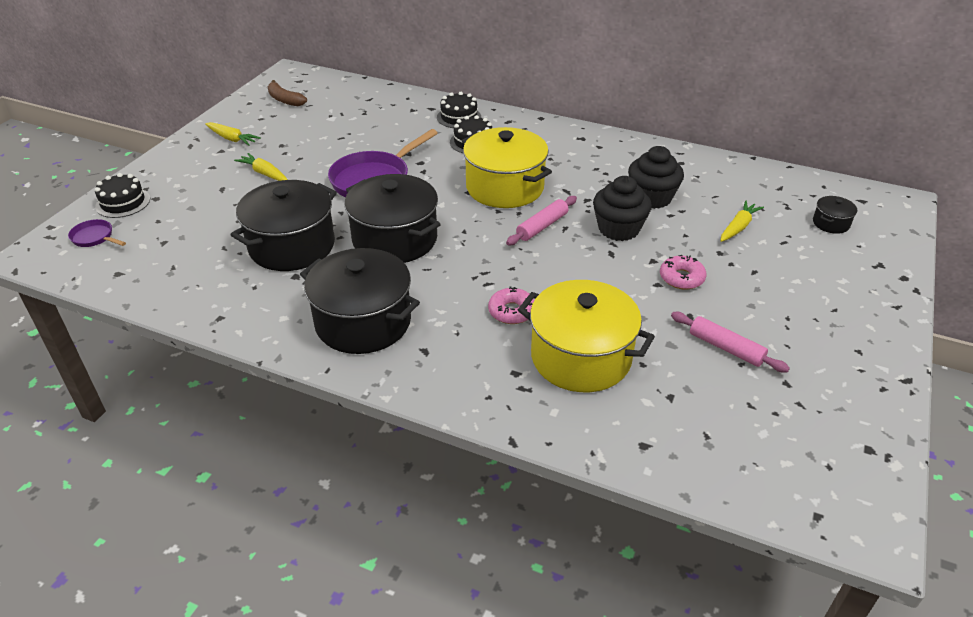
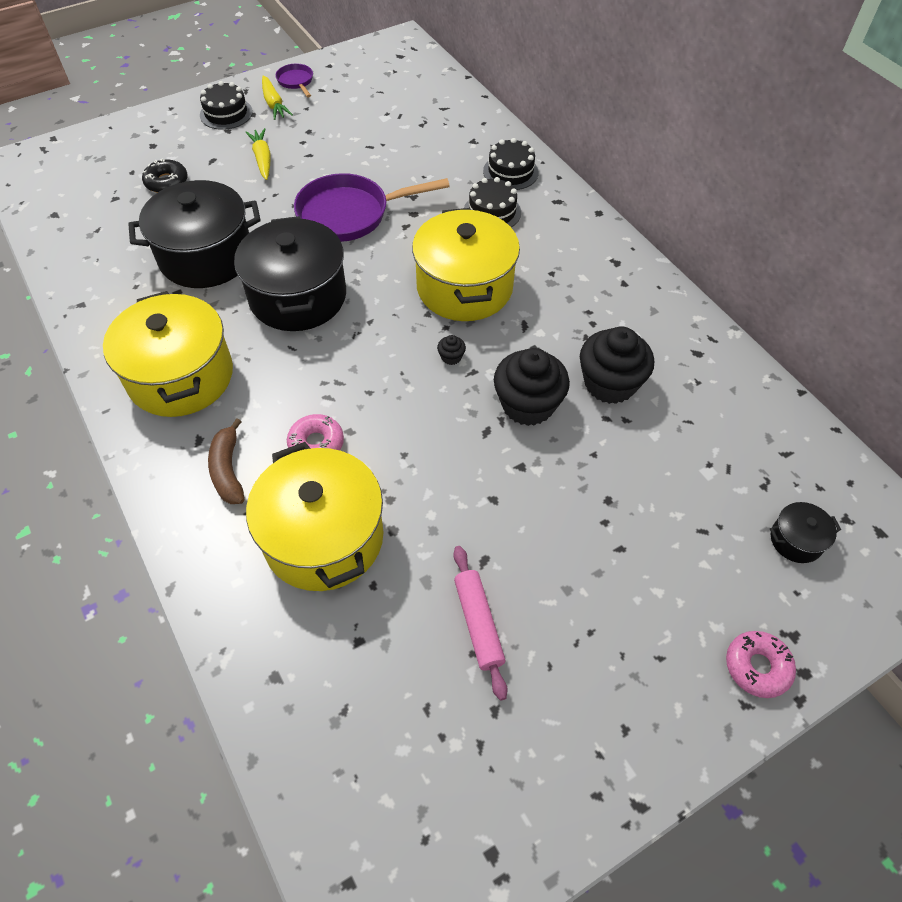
camera: 35 degrees right, 15 degrees up
purple pan [68,219,126,247] -> purple pan moved to [275,64,313,97]
black cake [94,173,150,218] -> black cake moved to [200,81,253,130]
brown banana [268,80,307,106] -> brown banana moved to [208,418,244,504]
black pot [300,248,420,354] -> yellow pot [103,291,233,417]
pink rolling pin [506,196,577,245] -> black cupcake [437,335,466,365]
pink donut [660,255,707,290] -> pink donut moved to [726,631,796,698]
yellow carrot [720,201,764,242] -> none
none -> black donut [142,159,188,193]

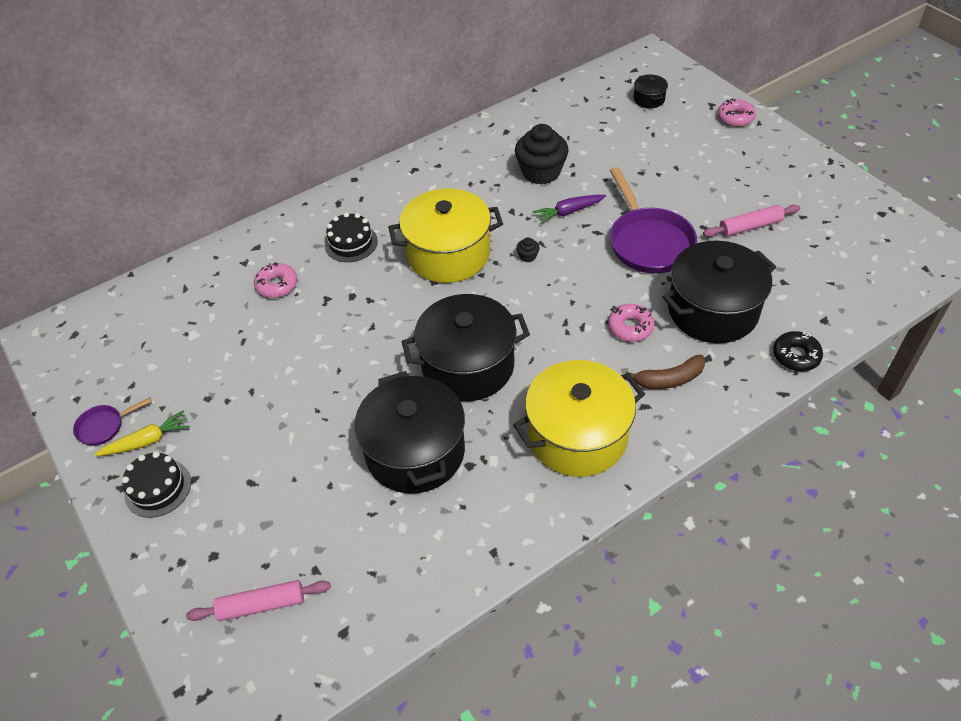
camera: 90 degrees left, 5 degrees down
black donut [142,159,188,193] -> black donut moved to [773,331,823,371]
yellow carrot [245,128,271,180] -> none
yellow pot [246,442,383,591] -> black pot [663,241,776,343]
purple pan [294,173,450,242] -> purple pan moved to [610,167,697,274]
black cake [483,138,539,190] -> none
black cupcake [494,348,570,426] -> purple carrot [532,195,606,224]
none -> pink rolling pin [186,580,331,621]
none -> pink donut [254,262,298,298]

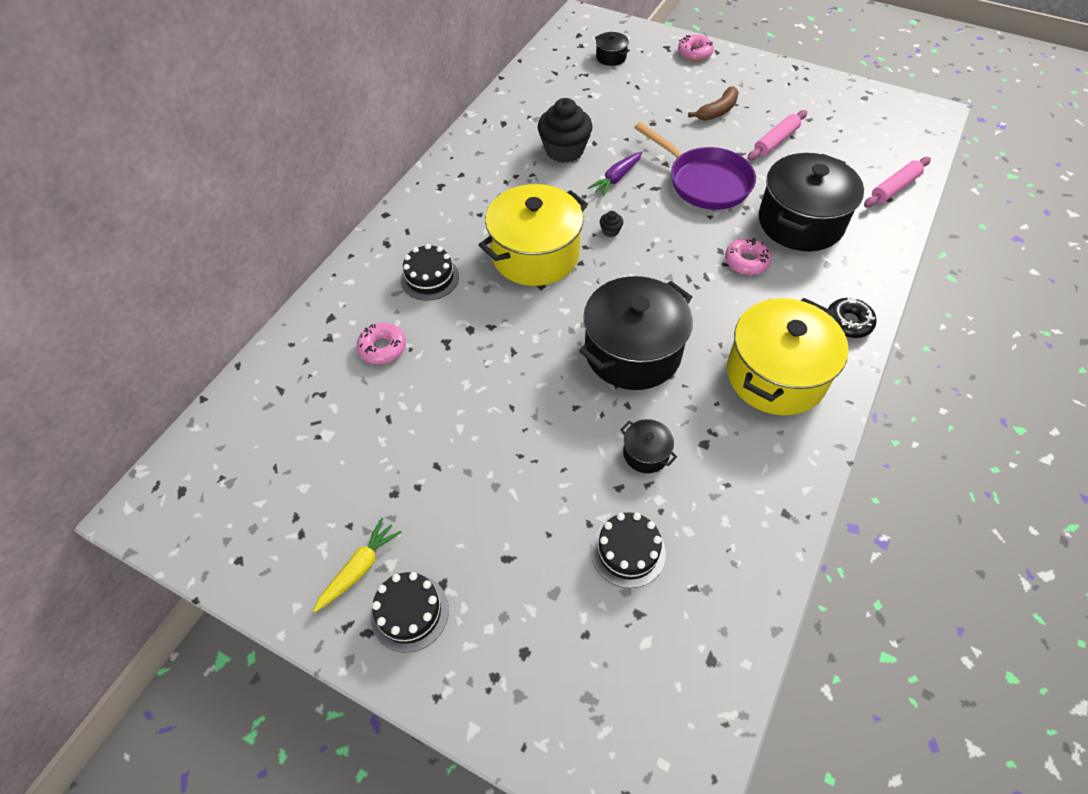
camera: 30 degrees left, 5 degrees up
purple pan [73,398,152,446] -> none
pink rolling pin [186,580,331,621] -> pink rolling pin moved to [864,157,931,207]
black pot [354,371,465,494] -> black pot [620,419,677,473], size x0.44
brown banana [625,355,705,389] -> brown banana moved to [688,86,739,121]
black donut [773,331,823,371] -> black donut moved to [828,297,877,338]
none -> black cake [591,513,666,588]

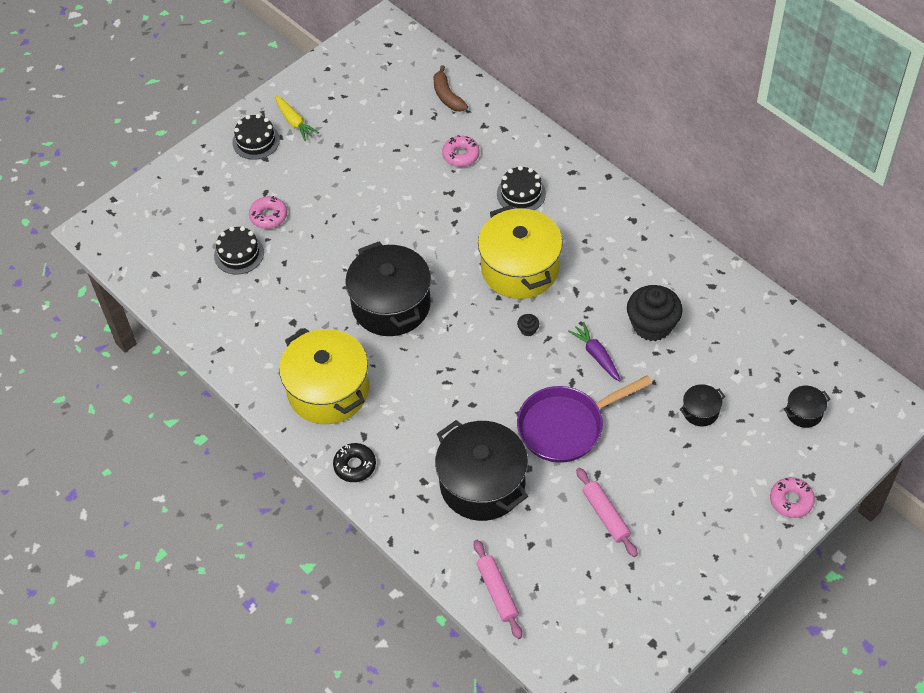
camera: 110 degrees right, 0 degrees up
black pot [620,419,677,473] -> black pot moved to [680,384,725,426]
brown banana [688,86,739,121] -> brown banana moved to [433,65,468,112]
pink donut [725,238,771,275] -> pink donut moved to [249,196,287,229]

